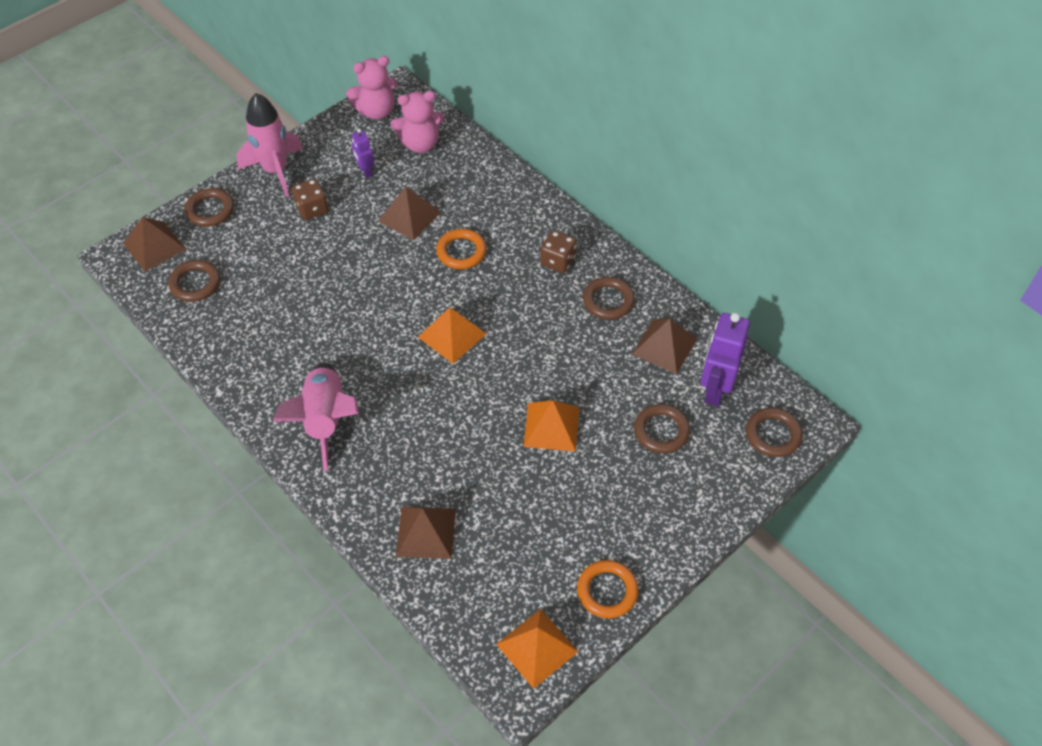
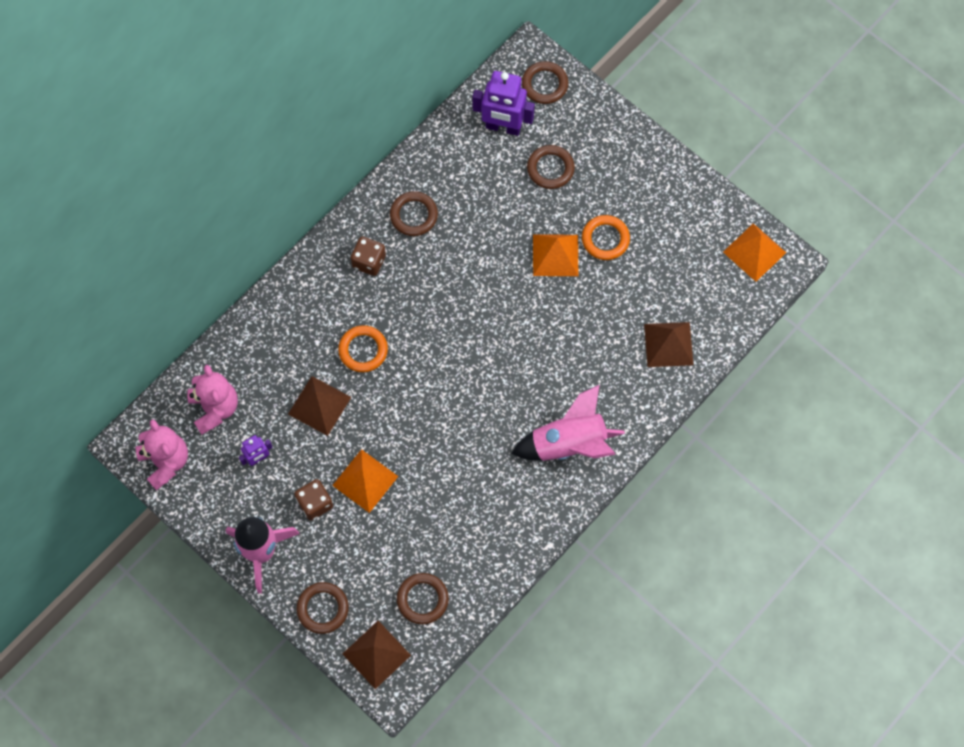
camera: 95 degrees left, 15 degrees up
orange pyramid [418,307,486,364] -> orange pyramid moved to [332,449,398,513]
orange ring [577,560,639,618] -> orange ring moved to [582,215,630,260]
brown pyramid [632,319,697,374] -> none

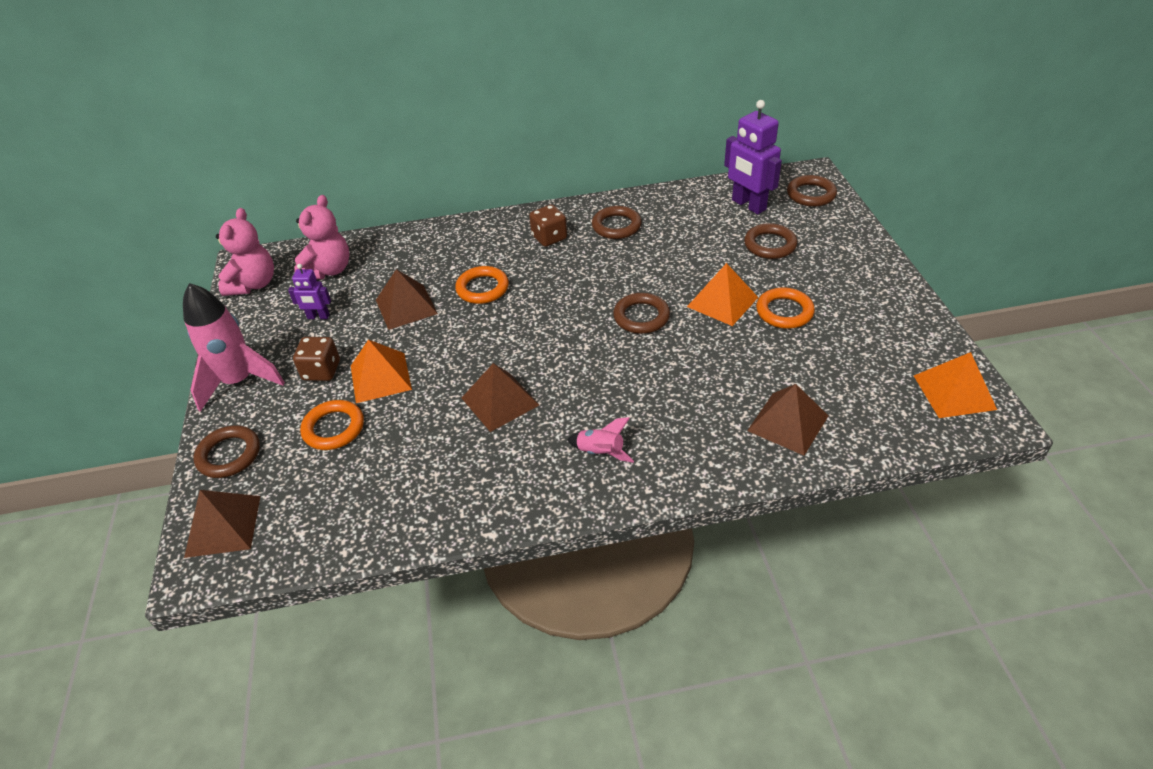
camera: 40 degrees right, 25 degrees down
brown ring [397,573,449,624] -> brown ring moved to [613,293,670,334]
pink rocket [511,385,625,461] -> pink rocket [567,417,634,463], size x0.49
none -> orange ring [300,400,364,450]
none -> brown pyramid [462,363,539,432]

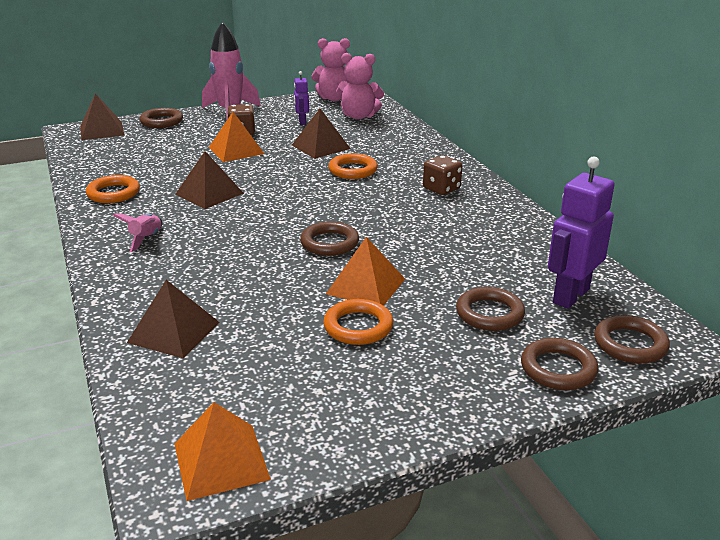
camera: 75 degrees right, 15 degrees down
orange ring [300,400,364,450] -> orange ring moved to [86,175,140,203]
brown ring [592,206,642,239] -> brown ring moved to [521,338,598,390]

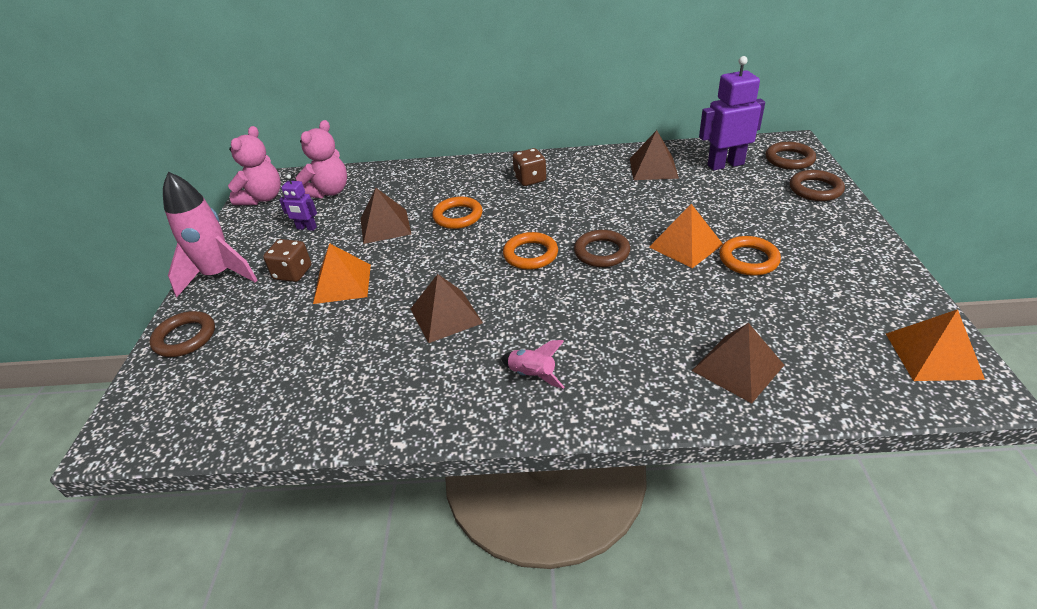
camera: 65 degrees left, 10 degrees up
brown pyramid [80,93,124,140] -> brown pyramid moved to [630,130,679,180]
orange ring [86,175,140,203] -> orange ring moved to [503,232,558,270]
brown ring [456,287,525,331] -> none
purple robot [548,156,615,309] -> purple robot turned 105 degrees clockwise [699,56,765,170]

